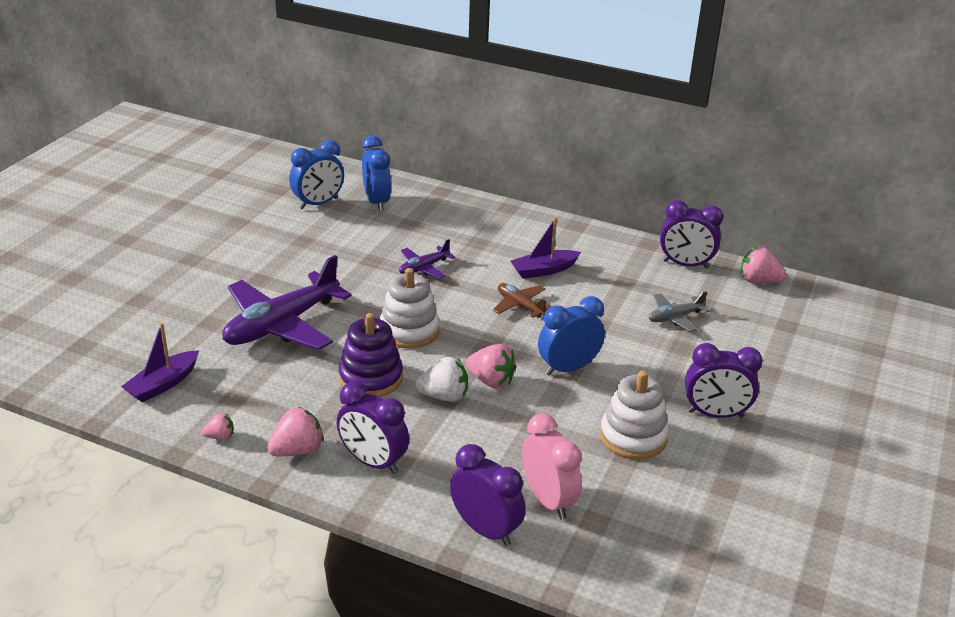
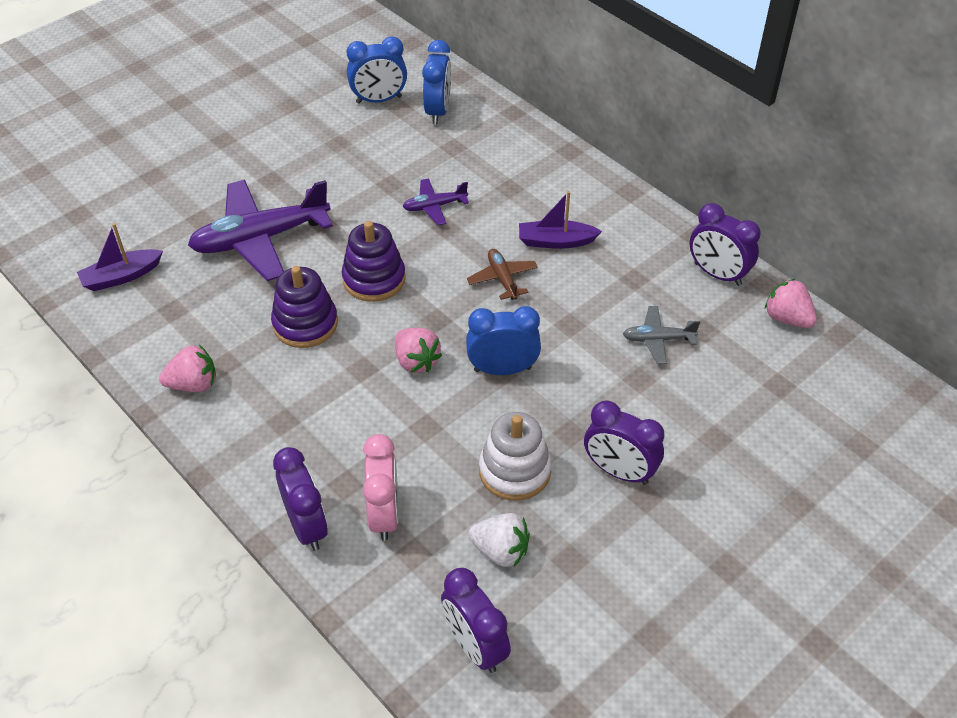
camera: 25 degrees right, 15 degrees up
pink strawberry [202,413,234,440] -> none
purple clock [337,381,409,474] -> purple clock moved to [441,568,511,673]
white stacking toy [380,268,440,348] -> purple stacking toy [342,221,406,302]
white strawberry [415,357,468,402] -> white strawberry moved to [468,513,530,567]

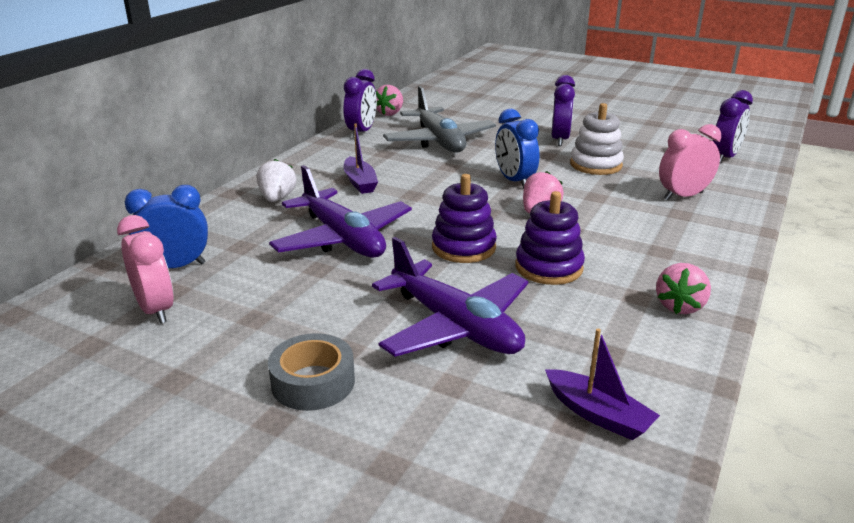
camera: 110 degrees left, 20 degrees down
pink strawberry [159,345,216,392] -> pink strawberry turned 120 degrees counterclockwise [656,263,711,314]
purple clock [273,447,328,551] -> none
blue clock [347,36,407,104] -> pink clock [117,215,174,324]
purple plane [403,178,469,225] -> purple plane [269,165,412,258], size x2.09
brown plane [467,249,538,300] -> none
white strawberry [468,513,530,567] -> white strawberry moved to [257,159,297,202]
grey plane [623,306,700,364] -> grey plane [383,86,496,153], size x2.09
none -> grey tape [268,333,355,411]

